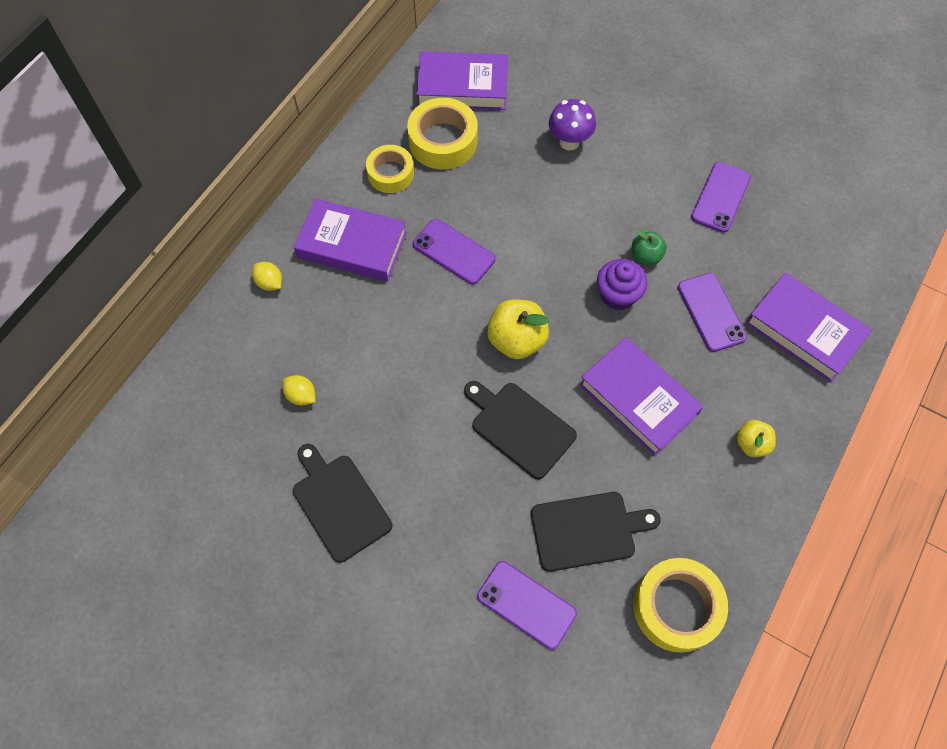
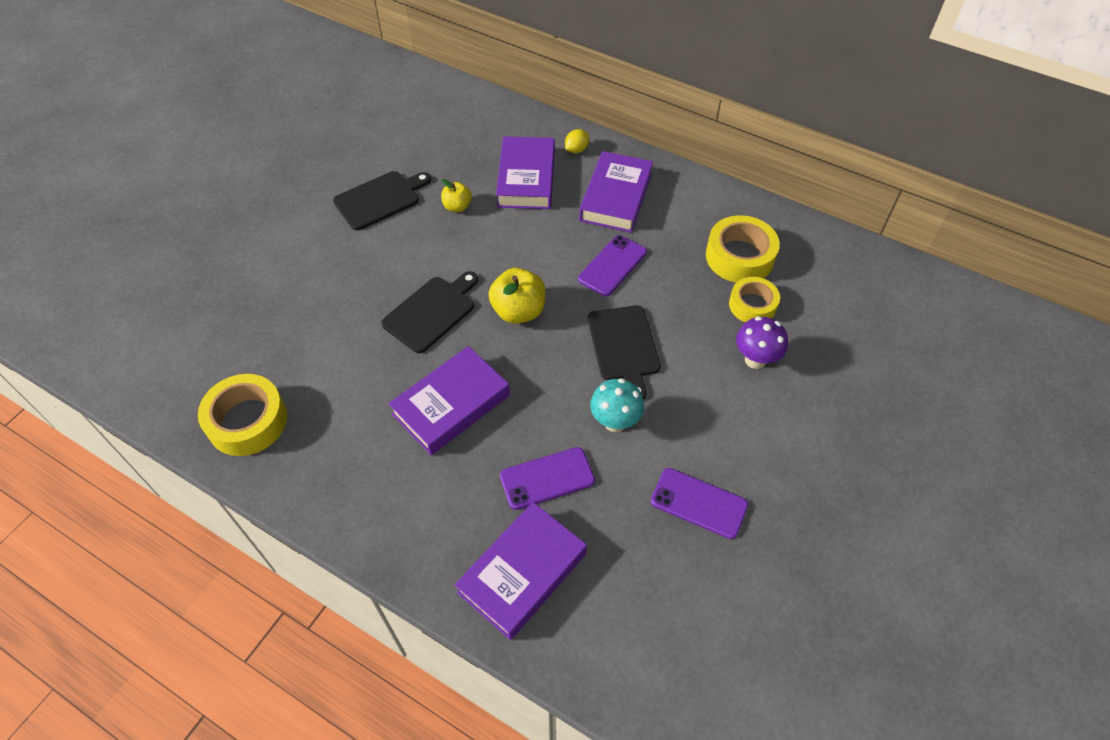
camera: 90 degrees right, 10 degrees down
yellow lemon [283,375,315,406] -> none
yellow tape [366,145,414,193] -> yellow tape moved to [729,277,780,322]
purple book [416,51,508,110] -> purple book moved to [496,136,555,209]
purple phone [477,561,577,650] -> none
black cutting board [531,492,661,572] -> black cutting board moved to [588,305,661,400]
purple cupcake [597,259,648,310] -> none
green apple [632,230,667,265] -> turquoise mushroom [590,378,644,432]
yellow apple [737,420,776,457] -> yellow apple moved to [441,179,472,212]

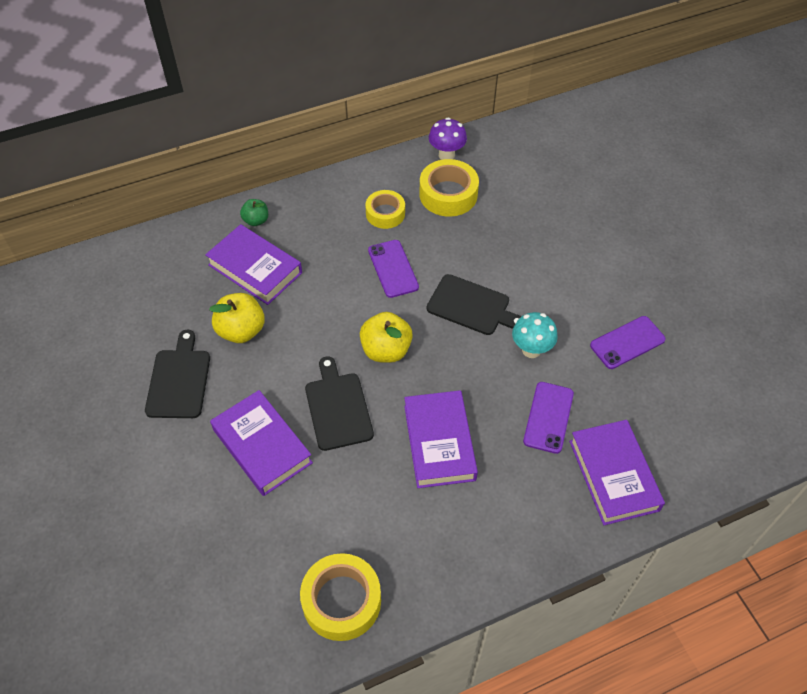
camera: 55 degrees left, 0 degrees up
yellow apple [441,179,472,212] -> yellow apple [209,293,265,343], size x1.69
yellow lemon [565,129,589,153] -> green apple [240,199,268,226]
purple book [579,151,653,233] -> purple book moved to [210,390,313,496]
yellow tape [729,277,780,322] -> yellow tape moved to [365,190,405,229]
purple mushroom [736,316,788,369] -> purple mushroom moved to [429,118,467,160]

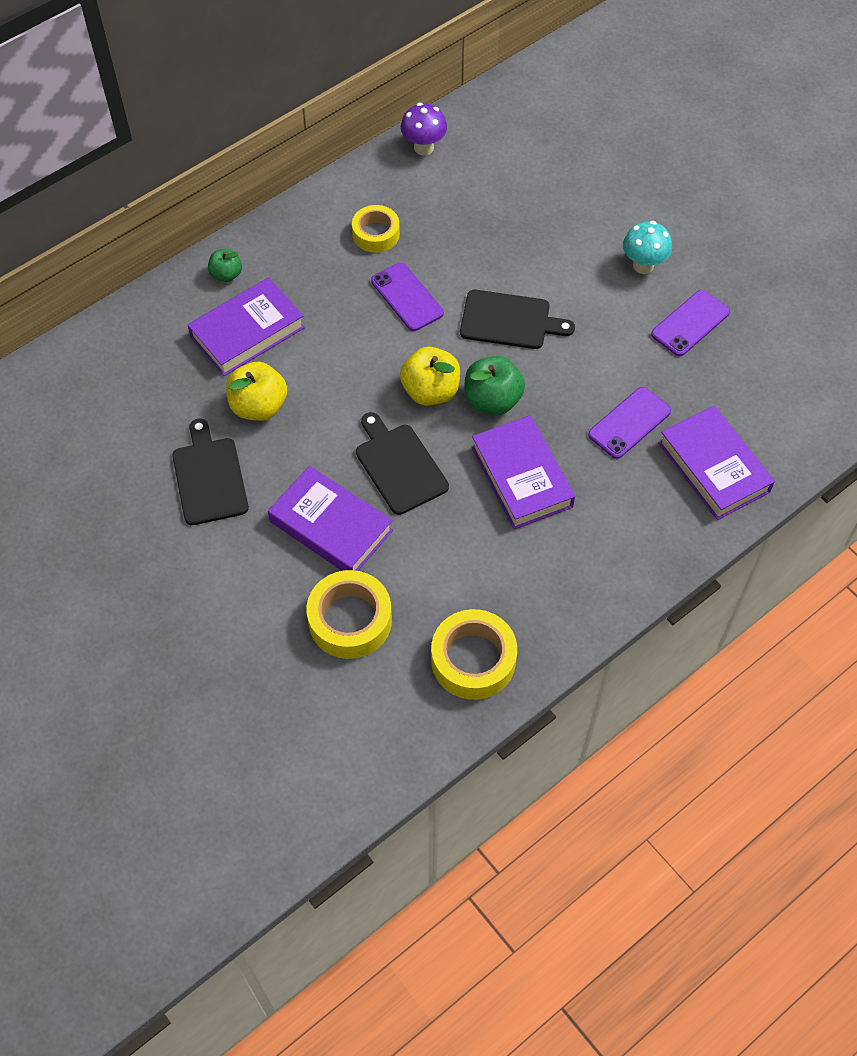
camera: 15 degrees left, 5 degrees up
purple book [205,224,302,305] -> purple book turned 60 degrees counterclockwise [188,277,305,376]
yellow tape [419,159,479,217] -> yellow tape moved to [307,570,392,659]
turquoise mushroom [512,312,558,358] -> turquoise mushroom moved to [623,221,672,274]
purple phone [523,382,574,454] -> purple phone turned 45 degrees clockwise [588,387,671,459]
none -> green apple [465,356,525,415]

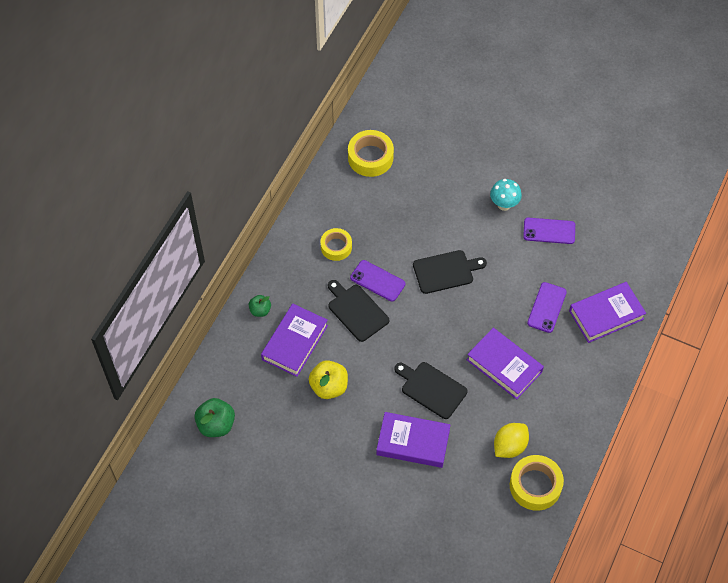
camera: 25 degrees left, 0 degrees up
black cutting board [172,419,249,525] -> black cutting board moved to [328,280,389,342]
yellow tape [307,570,392,659] -> yellow tape moved to [348,130,394,177]
yellow apple [400,347,460,406] -> none
purple mushroom [401,103,447,156] -> none
green apple [465,356,525,415] -> green apple moved to [194,398,235,437]
purple phone [651,290,730,356] -> purple phone turned 75 degrees clockwise [523,218,575,244]
purple book [658,405,775,520] -> purple book turned 60 degrees counterclockwise [569,282,646,343]
none -> yellow lemon [494,423,529,458]

